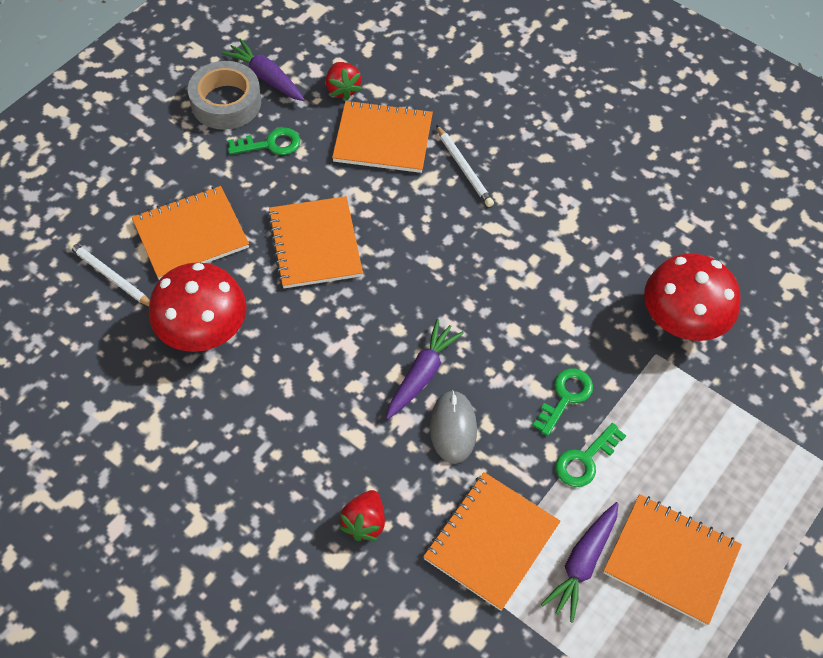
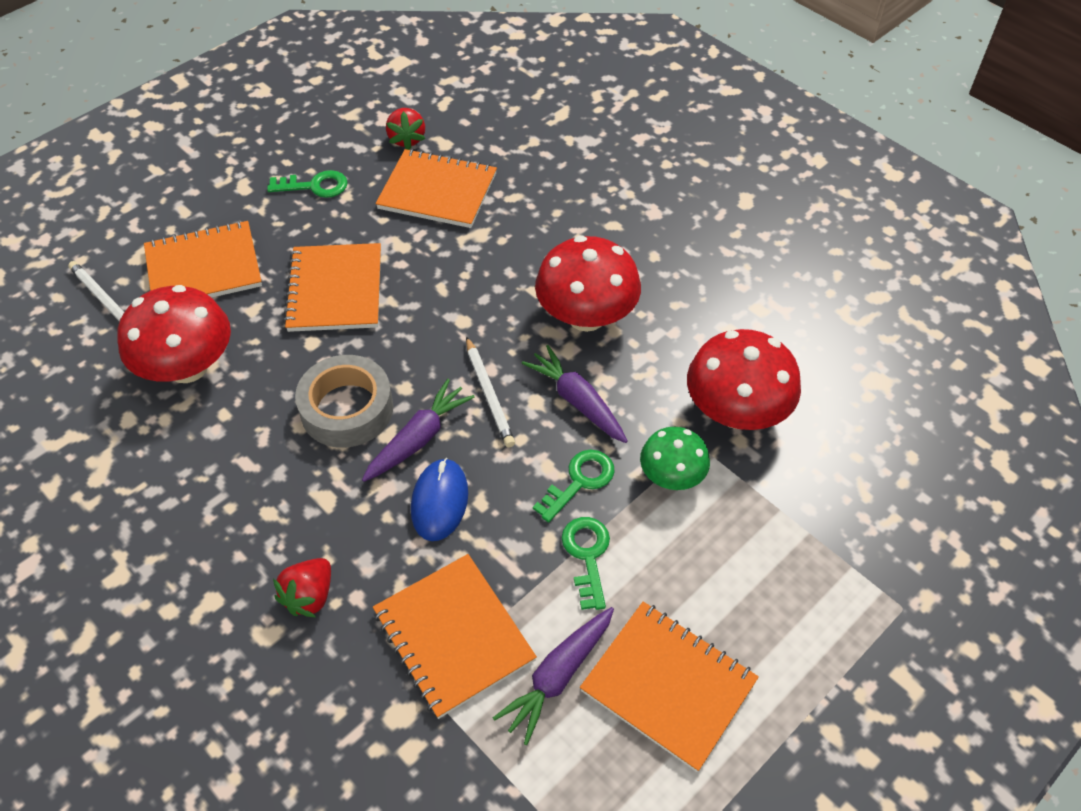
camera: 10 degrees right, 5 degrees down
grey tape [188,61,261,130] -> grey tape moved to [295,355,393,448]
purple carrot [222,38,305,101] -> purple carrot moved to [522,345,628,443]
orange notebook [423,472,561,611] -> orange notebook turned 75 degrees counterclockwise [373,554,537,719]
grey mouse [430,390,477,464] -> blue mouse [411,458,468,541]
white pencil [436,125,494,207] -> white pencil moved to [466,336,515,448]
green key [556,423,626,487] -> green key turned 120 degrees clockwise [562,517,610,610]
none -> red mushroom [535,235,641,332]
none -> green mushroom [640,427,710,490]

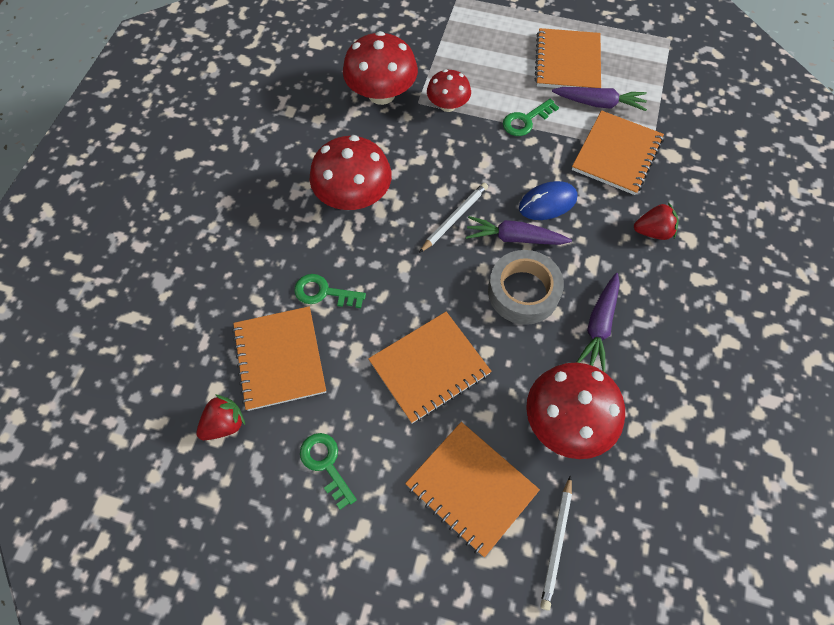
camera: 120 degrees left, 10 degrees up
purple carrot [522,345,628,443] -> purple carrot moved to [577,273,620,372]
green key [533,450,614,523] -> green key moved to [294,274,366,308]
green mushroom [640,427,710,490] -> red mushroom [427,69,471,112]

